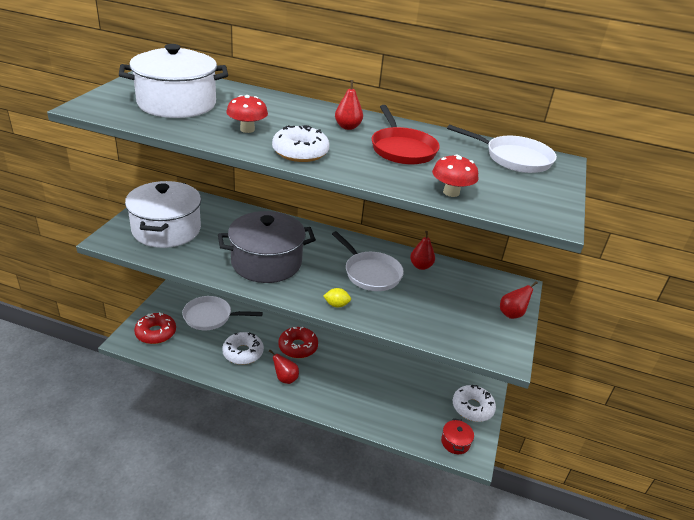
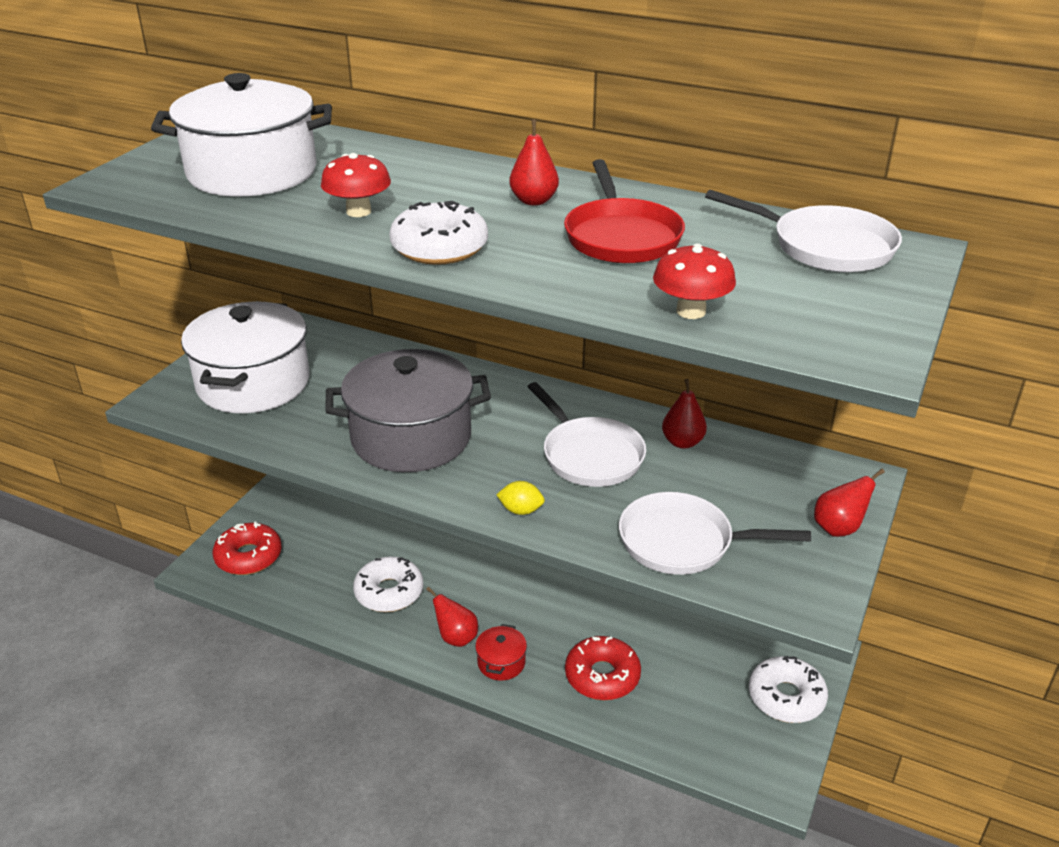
camera: 10 degrees right, 0 degrees up
white pan [182,296,263,330] -> white pan moved to [619,492,811,575]
red donut [278,327,318,358] -> red donut moved to [565,636,641,700]
red pot [441,418,474,454] -> red pot moved to [475,624,527,681]

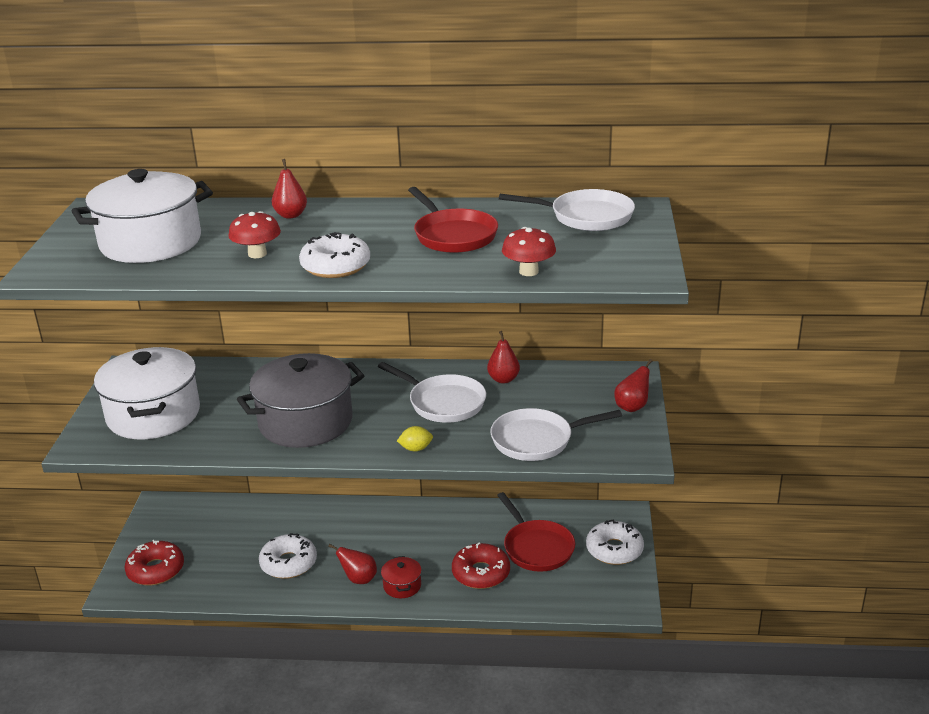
camera: 20 degrees left, 5 degrees down
red pear [509,119,559,206] -> red pear moved to [272,159,307,219]
none -> red pan [497,492,575,572]

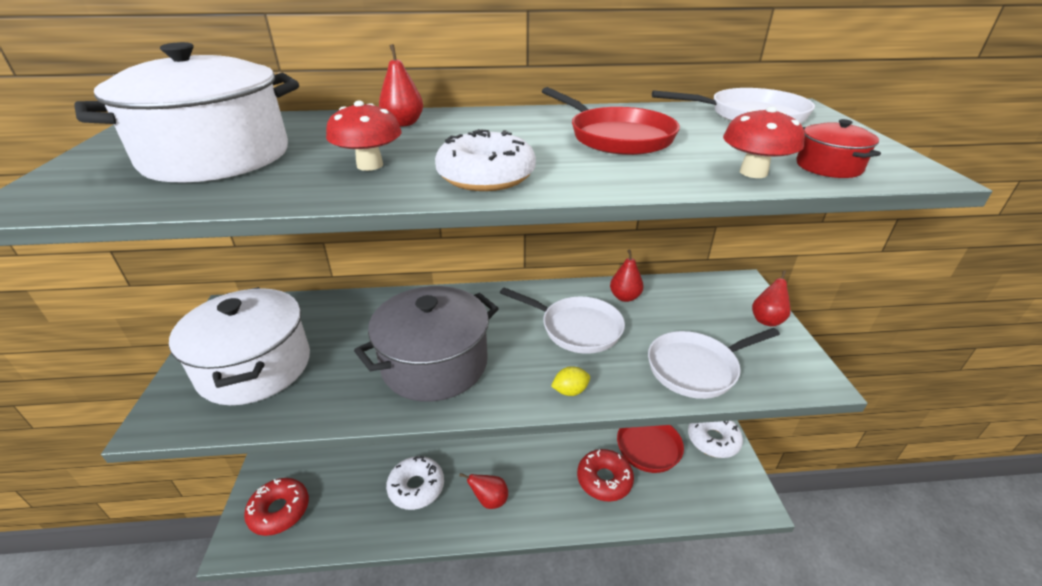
camera: 10 degrees left, 5 degrees up
red pot [381,556,422,598] -> red pot moved to [796,119,881,178]

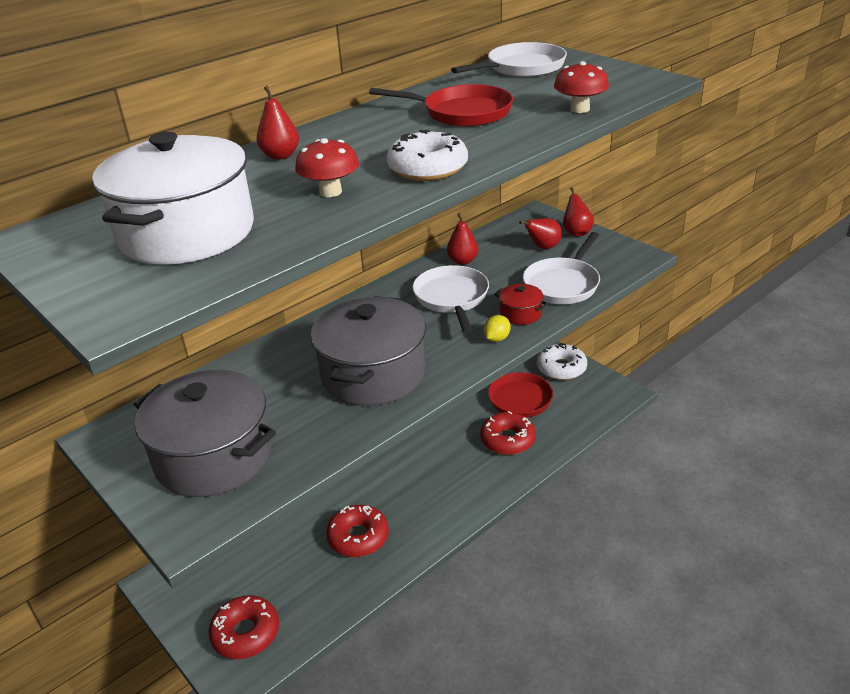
camera: 35 degrees left, 0 degrees up
white pot [169,287,310,405] -> grey pot [134,370,276,497]
white donut [386,456,444,510] -> red donut [326,505,389,557]
red pear [459,473,508,509] -> red pear moved to [519,218,562,249]
white pan [500,288,625,354] -> white pan turned 90 degrees counterclockwise [412,265,489,334]
red pot [796,119,881,178] -> red pot moved to [494,284,548,325]

